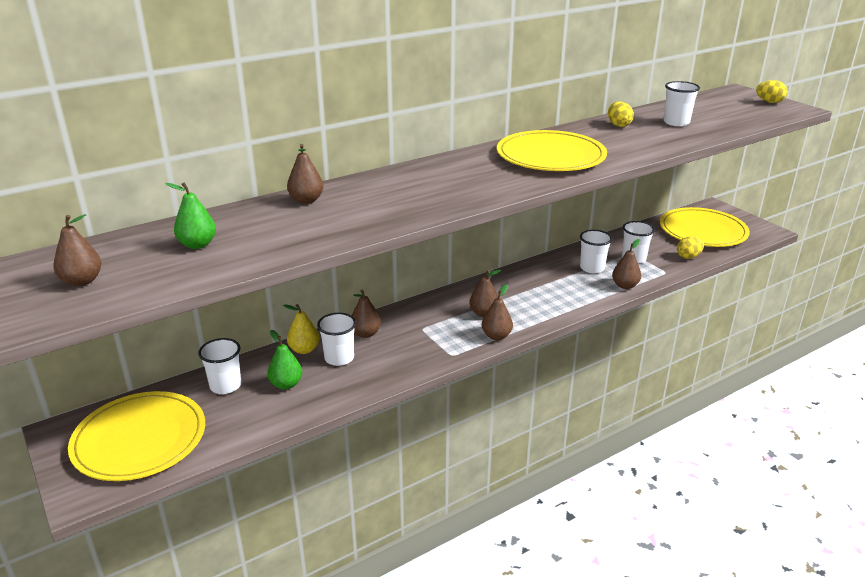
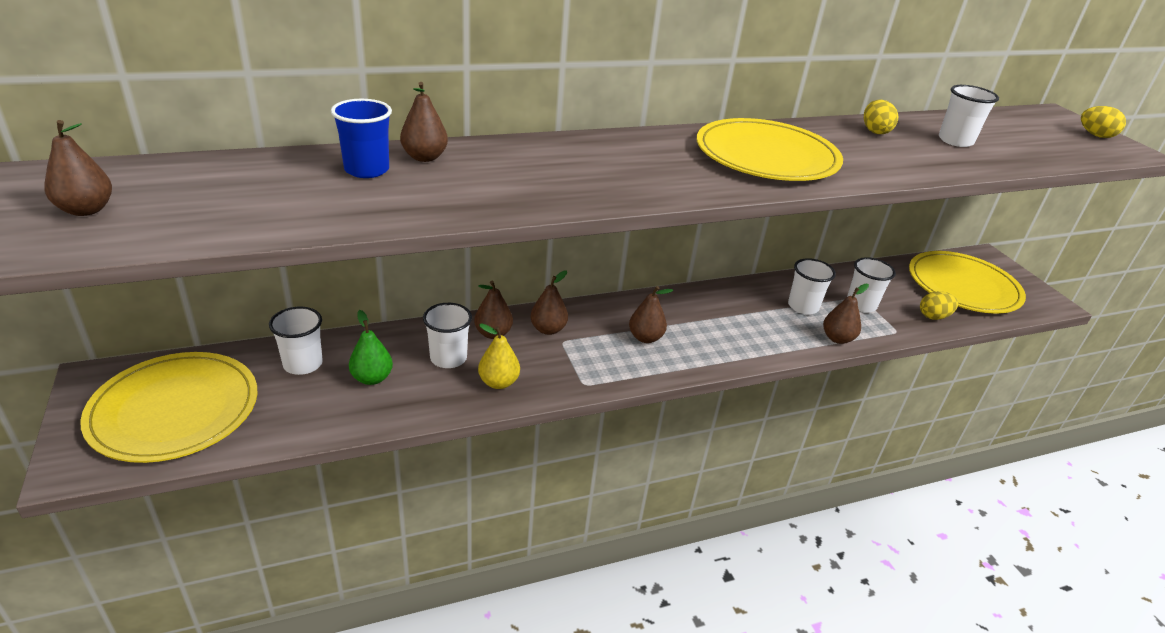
camera: 10 degrees right, 5 degrees up
green pear [165,182,216,249] -> none
yellow pear [283,304,320,354] -> yellow pear moved to [478,323,520,389]
brown pear [482,284,513,340] -> brown pear moved to [530,271,568,335]
none -> blue cup [331,99,392,178]

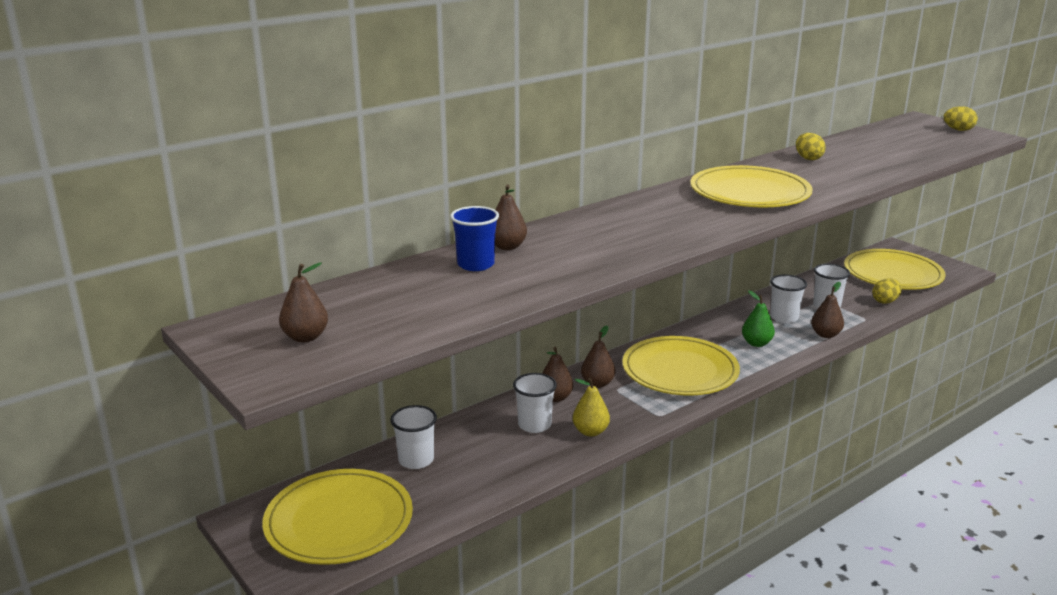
camera: 15 degrees left, 10 degrees down
green pear [349,310,393,385] -> green pear moved to [742,290,775,347]
brown pear [629,286,673,343] -> yellow plate [622,336,740,396]
white cup [939,85,999,147] -> none

